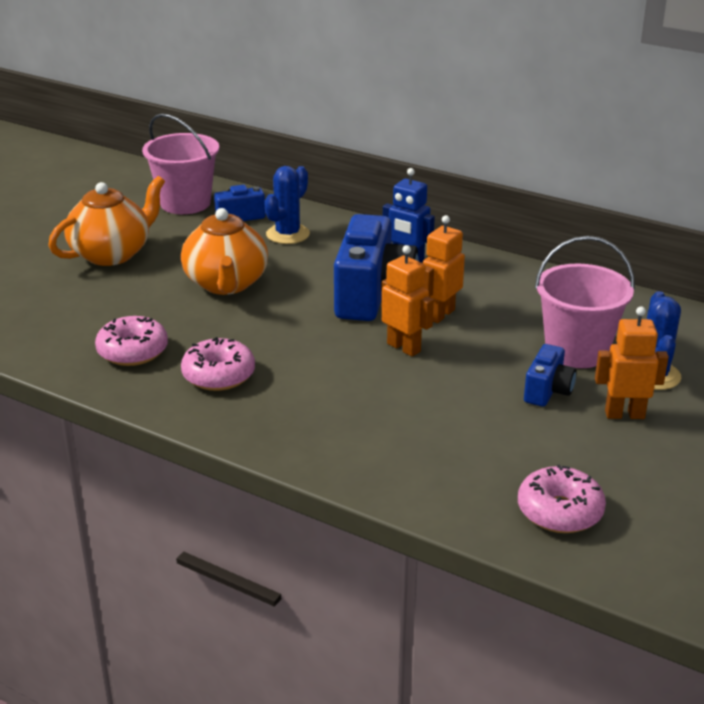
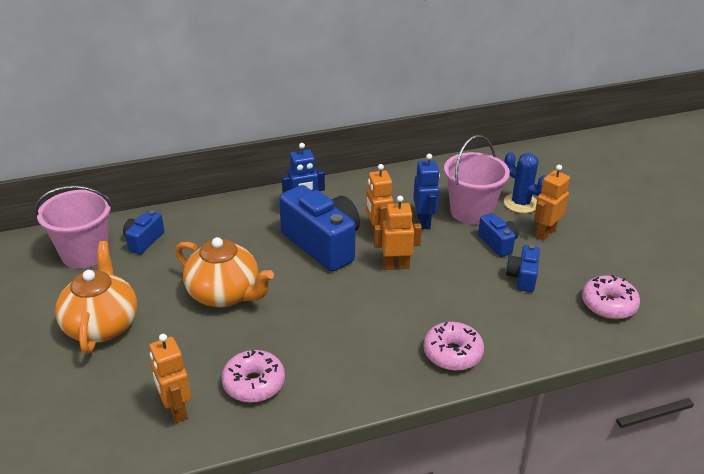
camera: 50 degrees left, 5 degrees up
pink donut [181,337,255,391] -> pink donut moved to [423,322,484,371]
blue cactus [264,166,310,244] -> none
none -> orange robot [149,334,191,423]
none -> blue robot [413,154,440,229]
none -> blue camera [506,245,540,292]

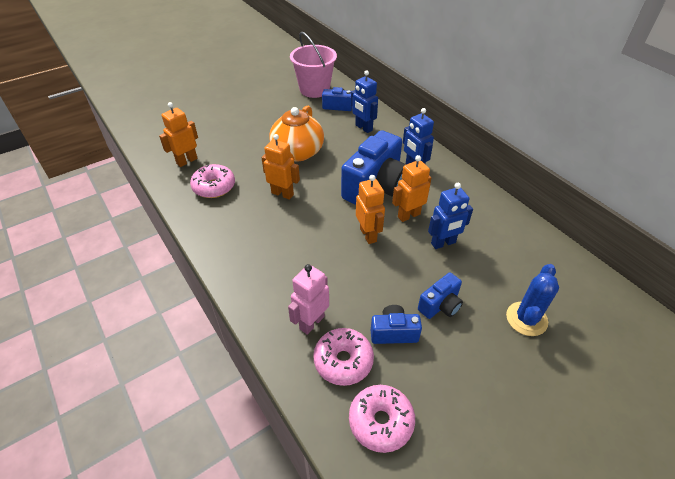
camera: 75 degrees right, 10 degrees up
orange teapot [55,241,137,354] -> none
pink donut [423,322,484,371] -> pink donut moved to [313,328,374,386]
pink bucket [444,135,510,225] -> none
orange robot [534,165,570,240] -> orange robot moved to [261,134,300,200]
none -> pink robot [288,264,329,335]
none -> blue robot [351,70,378,133]

